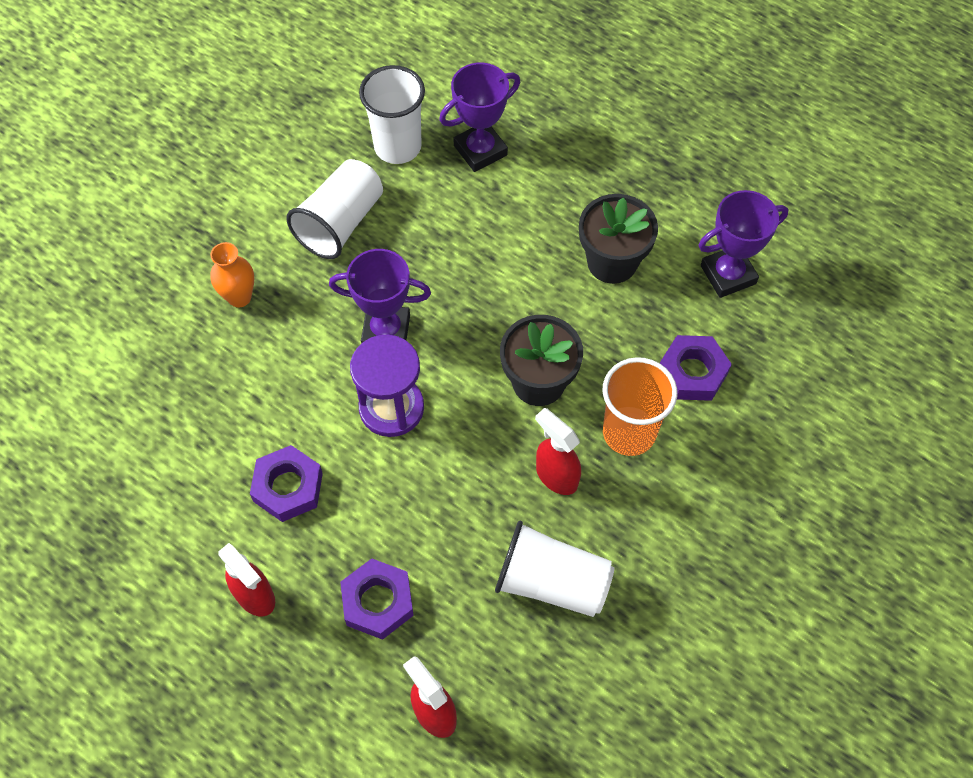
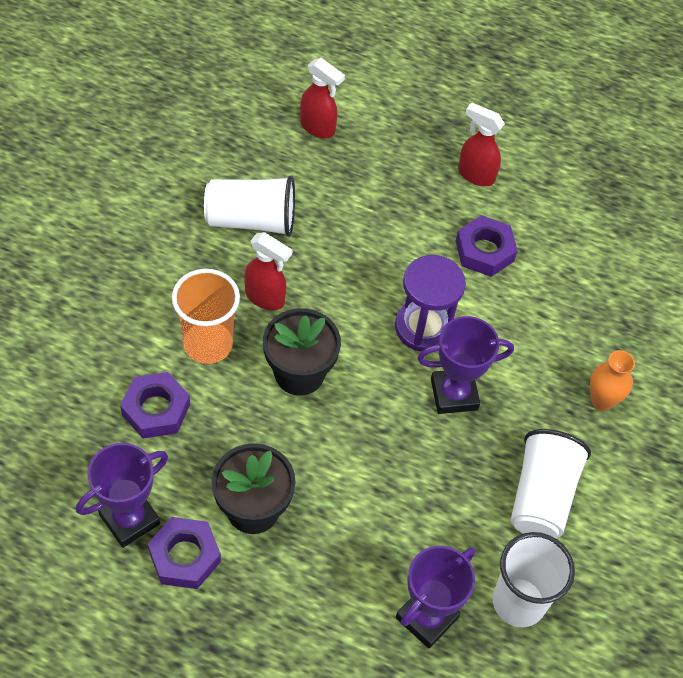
camera: 160 degrees right, 5 degrees down
purple nut [340,558,414,640] -> purple nut moved to [148,517,221,589]

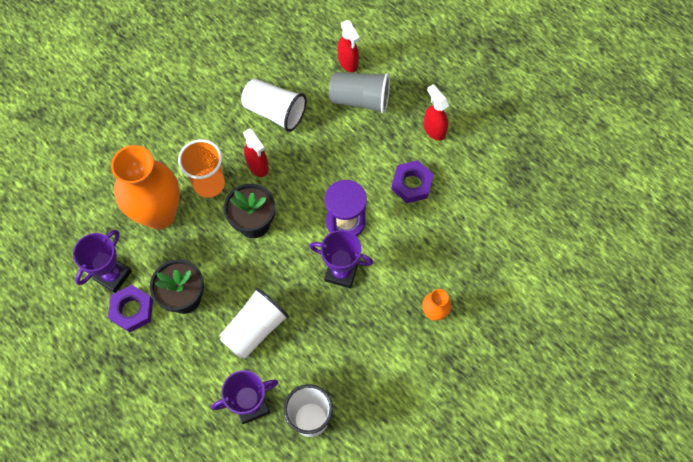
camera: 30 degrees right, 10 degrees up
purple trophy [76,443,168,548] -> purple trophy turned 45 degrees counterclockwise [73,230,132,293]
purple nut [120,372,190,439] -> orange vase [111,145,180,229]
white cup [510,429,591,538] -> white cup moved to [219,288,289,359]
none -> grey cup [329,72,390,114]

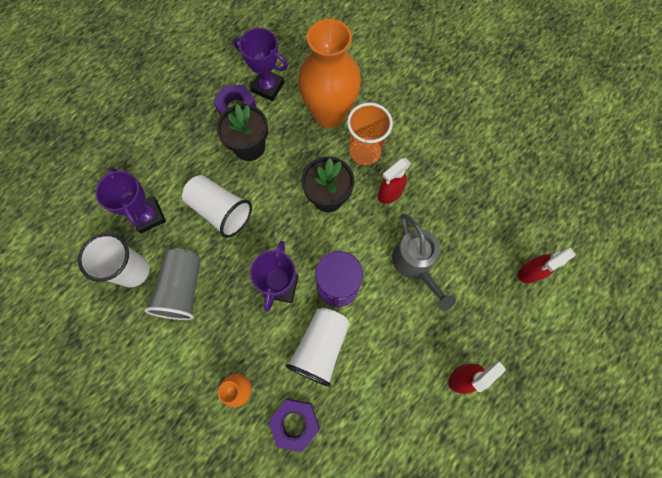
camera: 85 degrees right, 5 degrees up
white cup [241,78,307,132] -> white cup moved to [286,308,350,387]
grey cup [329,72,390,114] -> grey cup moved to [144,248,201,320]
purple nut [391,160,434,203] -> purple nut moved to [269,399,320,452]
none -> grey watering can [392,213,456,311]

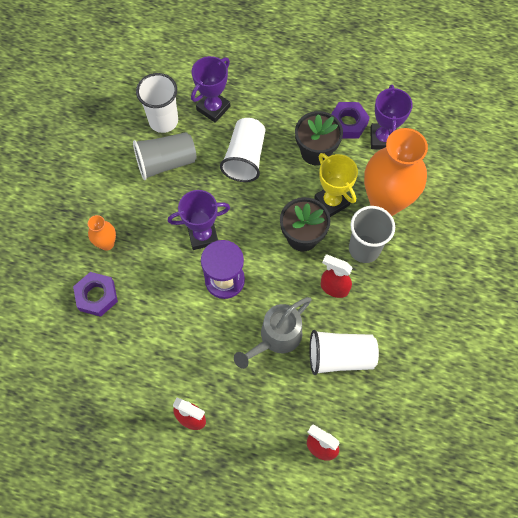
camera: 65 degrees right, 5 degrees down
white cup [286,308,350,387] -> white cup moved to [309,330,379,375]
orange cup [347,102,393,165] -> grey cup [349,206,395,263]
none -> yellow trophy [314,153,358,217]

